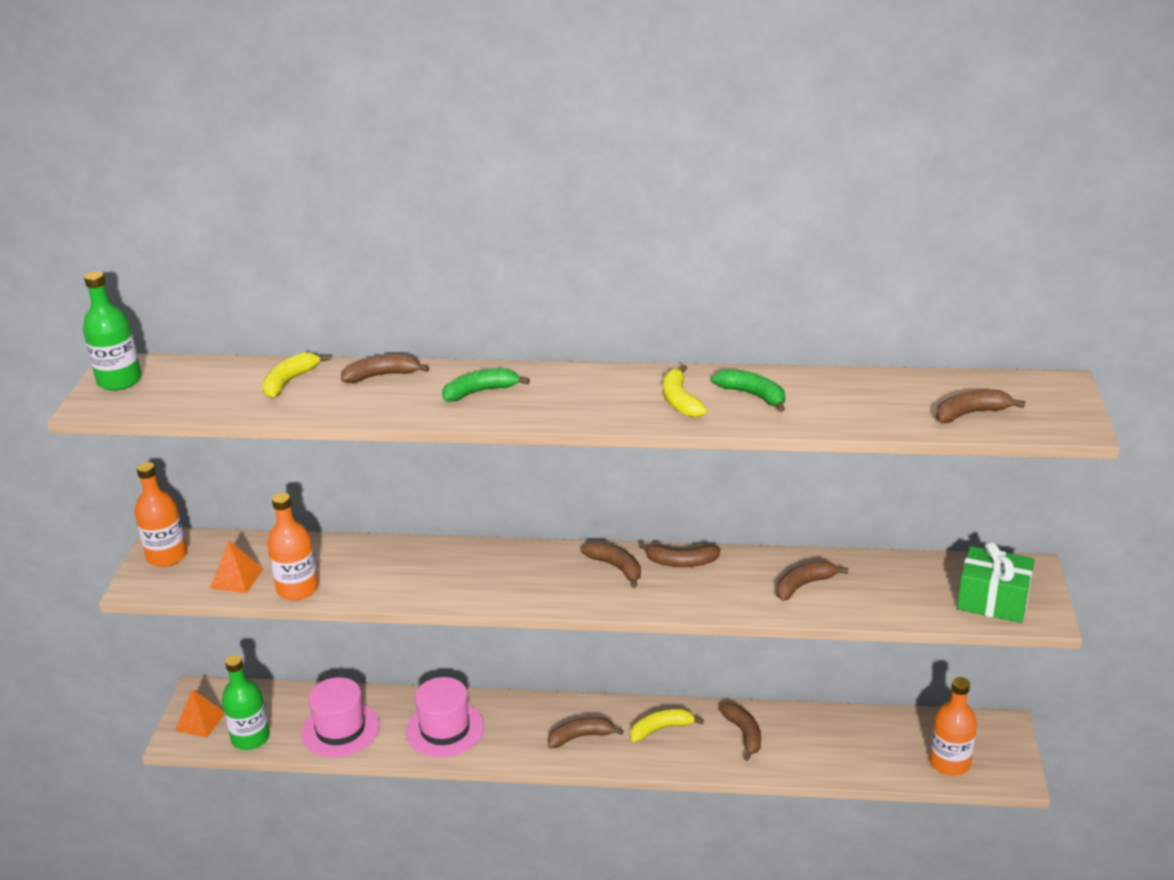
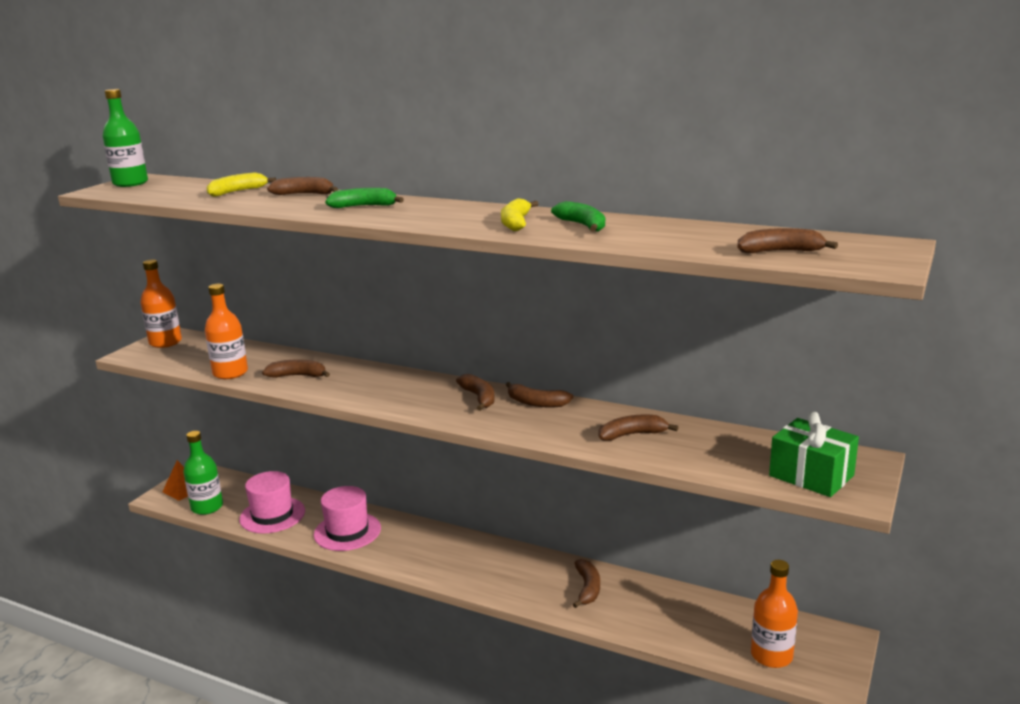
camera: 20 degrees right, 10 degrees down
orange pyramid [210,541,263,593] -> none
brown banana [548,717,624,748] -> brown banana moved to [262,359,330,378]
yellow banana [630,709,704,742] -> none

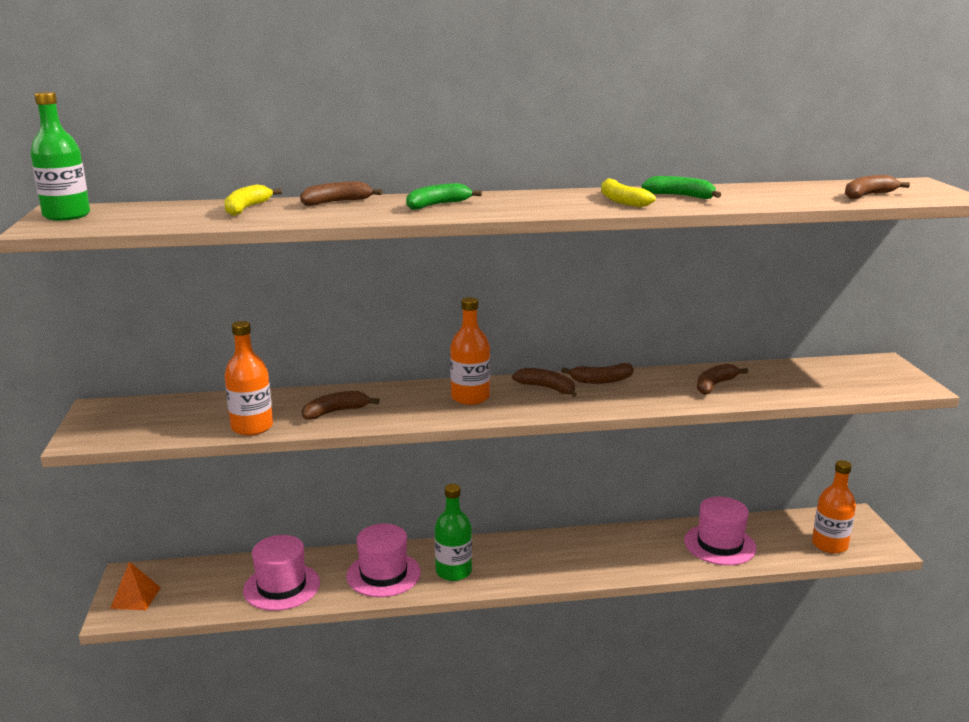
camera: 35 degrees left, 0 degrees up
orange bottle [140,260,182,348] -> orange bottle moved to [450,297,490,405]
green bottle [183,431,223,515] -> green bottle moved to [434,484,472,581]
brown banana [573,559,600,608] -> none
green gift [769,412,859,497] -> none
none -> pink hat [684,496,757,565]

